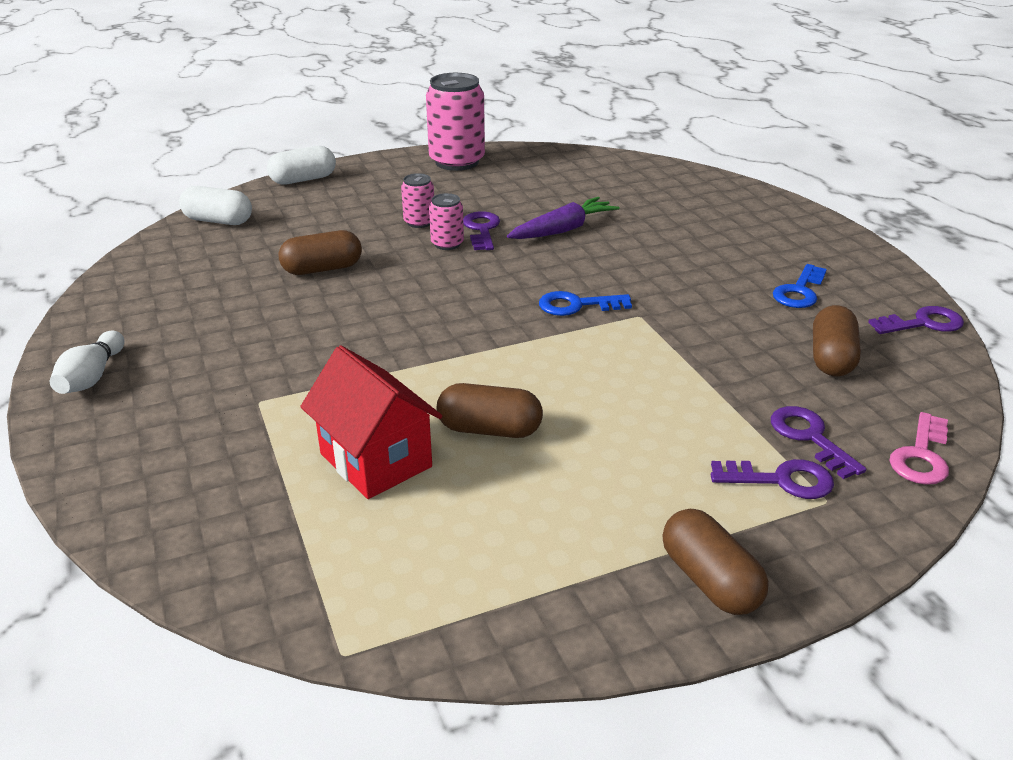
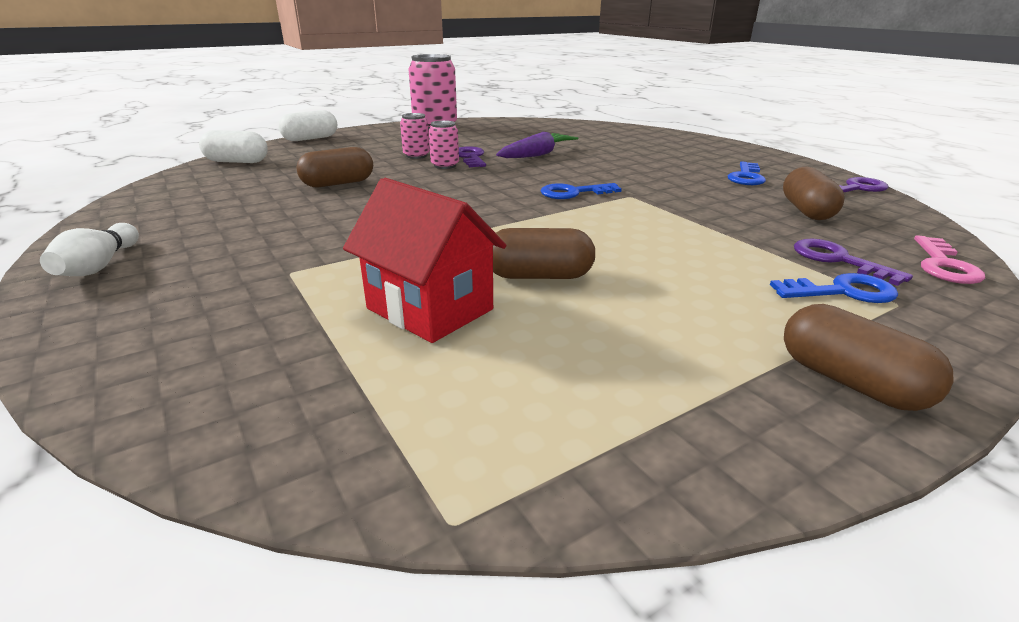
camera: 10 degrees left, 5 degrees down
purple key [711,459,834,499] -> blue key [770,273,898,303]

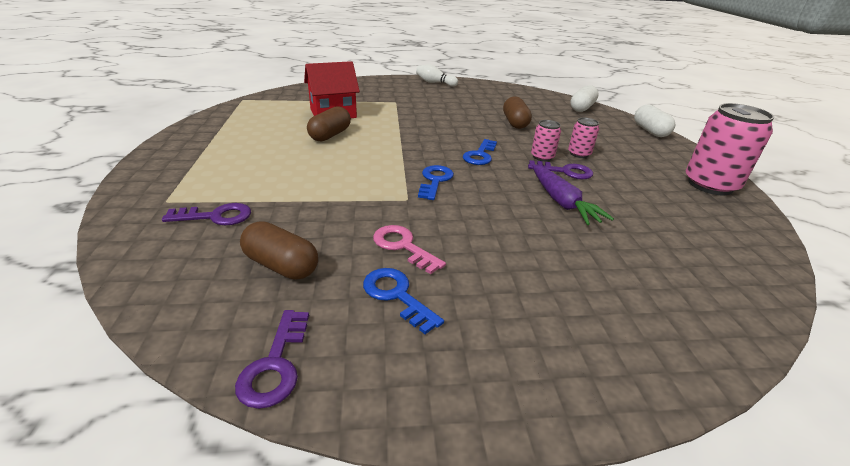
camera: 115 degrees right, 5 degrees up
blue key [770,273,898,303] -> blue key moved to [463,139,497,165]
brown capsule [784,304,954,411] -> none
pink key [914,235,985,284] -> pink key moved to [373,225,446,274]

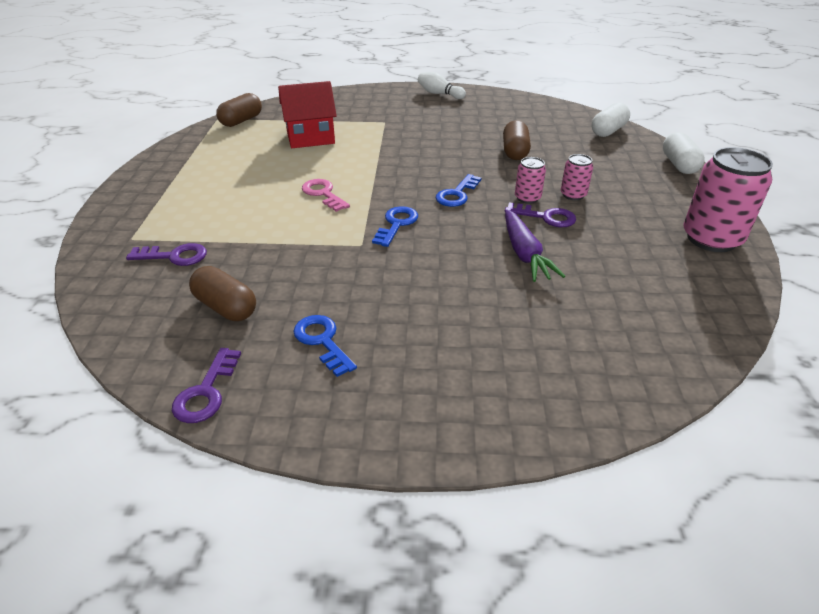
camera: 10 degrees right, 5 degrees up
brown capsule [307,106,351,141] -> brown capsule moved to [216,93,262,127]
pink key [373,225,446,274] -> pink key moved to [302,179,350,212]

